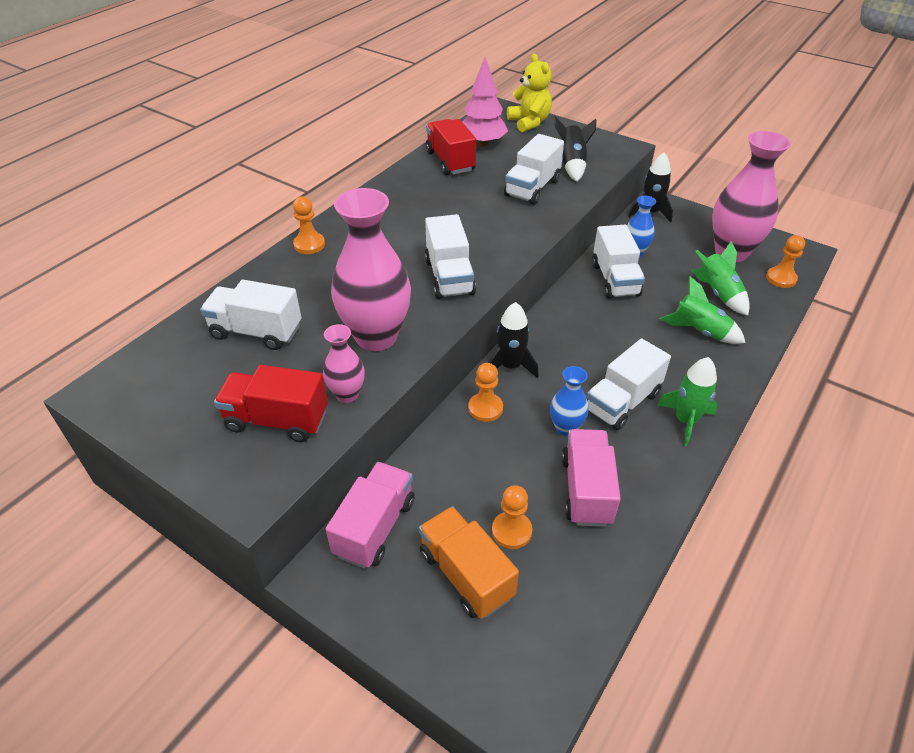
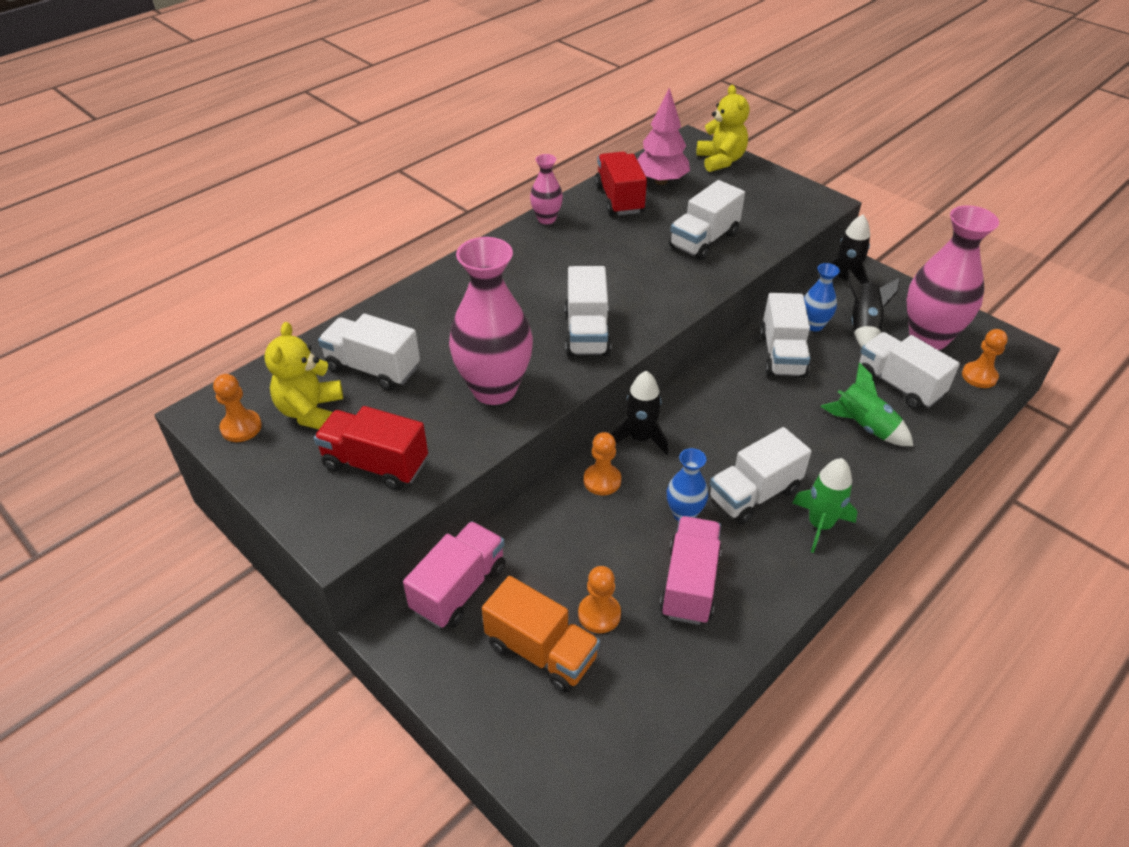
camera: 10 degrees right, 0 degrees up
orange pawn [293,196,325,254] -> orange pawn moved to [213,374,262,442]
pink vase [323,324,365,403] -> pink vase moved to [530,154,563,224]
orange truck [419,506,519,619] -> orange truck turned 150 degrees clockwise [482,576,600,693]
black rocket [553,115,596,181] -> black rocket moved to [848,269,900,348]
green rocket [691,241,750,316] -> white truck [860,332,960,410]
none -> yellow teddy bear [264,322,343,429]

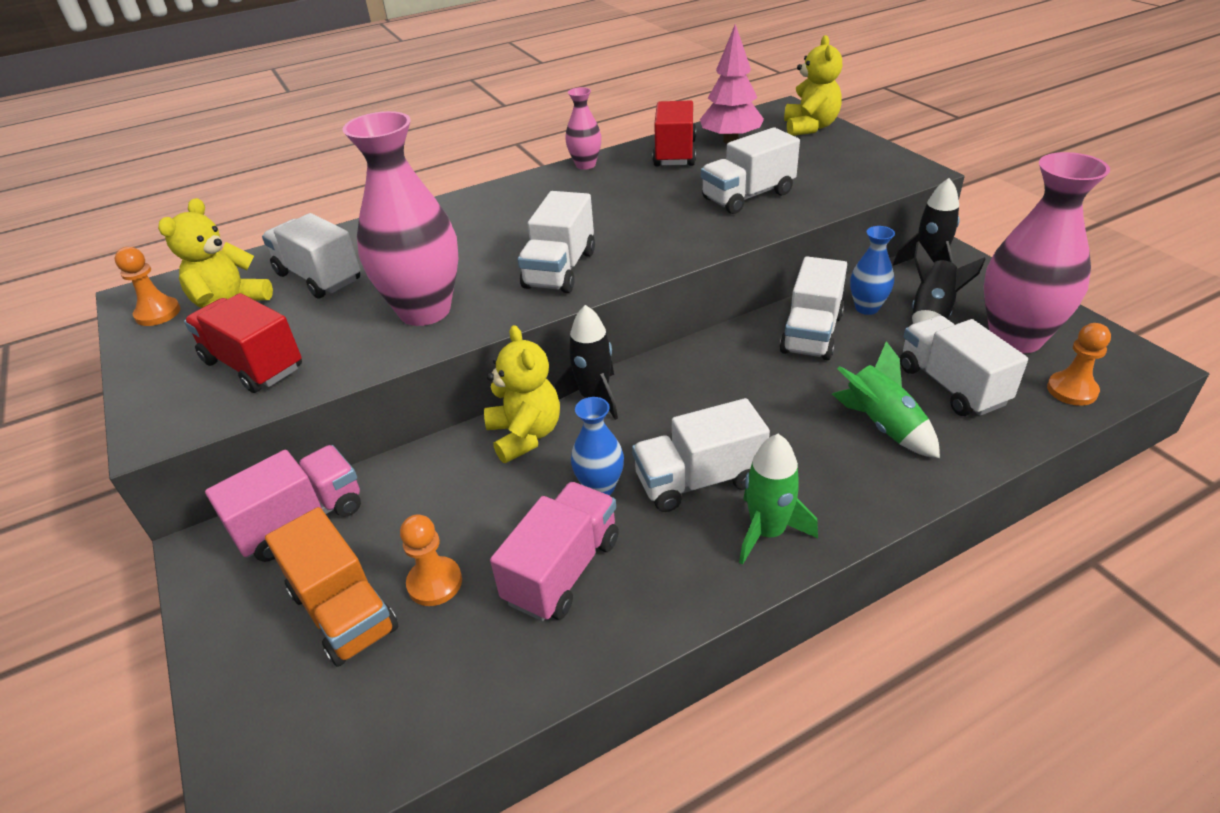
camera: 20 degrees right, 5 degrees down
orange pawn [584,432,621,495] -> yellow teddy bear [484,325,560,463]

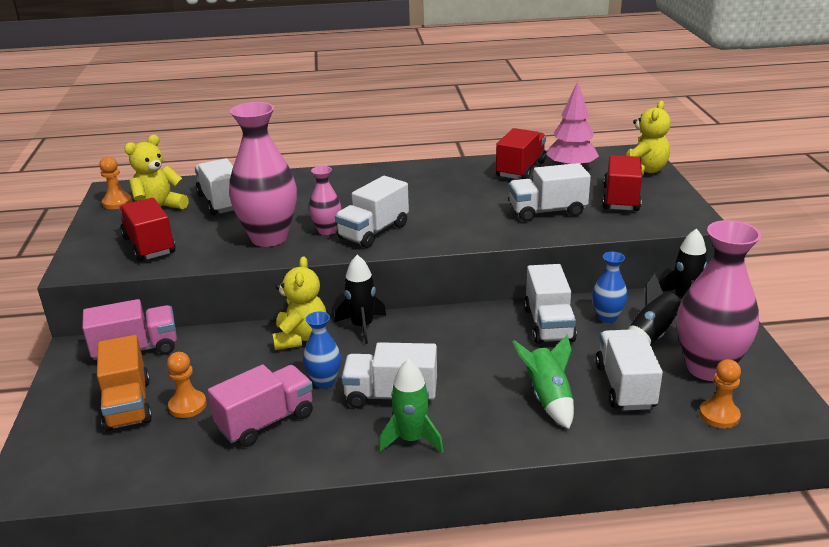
camera: 20 degrees right, 10 degrees down
pink vase [565,87,601,170] -> pink vase moved to [309,166,341,235]
white truck [780,256,847,360] -> white truck turned 45 degrees counterclockwise [524,264,577,344]
none -> red truck [603,155,642,211]

